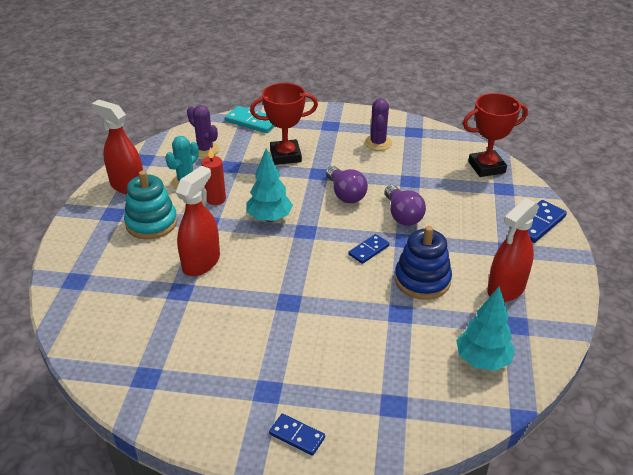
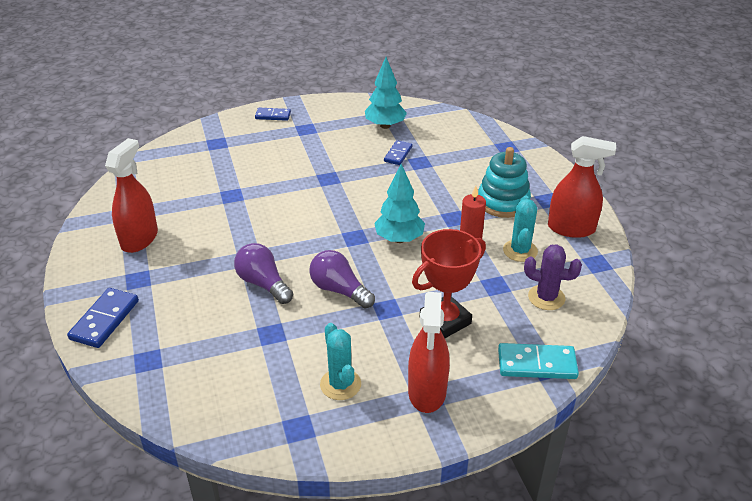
camera: 155 degrees right, 0 degrees up
red spray bottle [176,166,220,276] -> red spray bottle moved to [408,292,450,413]
blue domino [348,234,389,264] -> blue domino moved to [384,140,412,165]
purple cactus [365,98,392,151] -> turquoise cactus [320,323,361,400]
blue stacking toy [395,226,452,300] -> none
turquoise tree [456,287,515,371] -> turquoise tree moved to [365,57,407,129]
red trophy [463,93,528,177] -> none

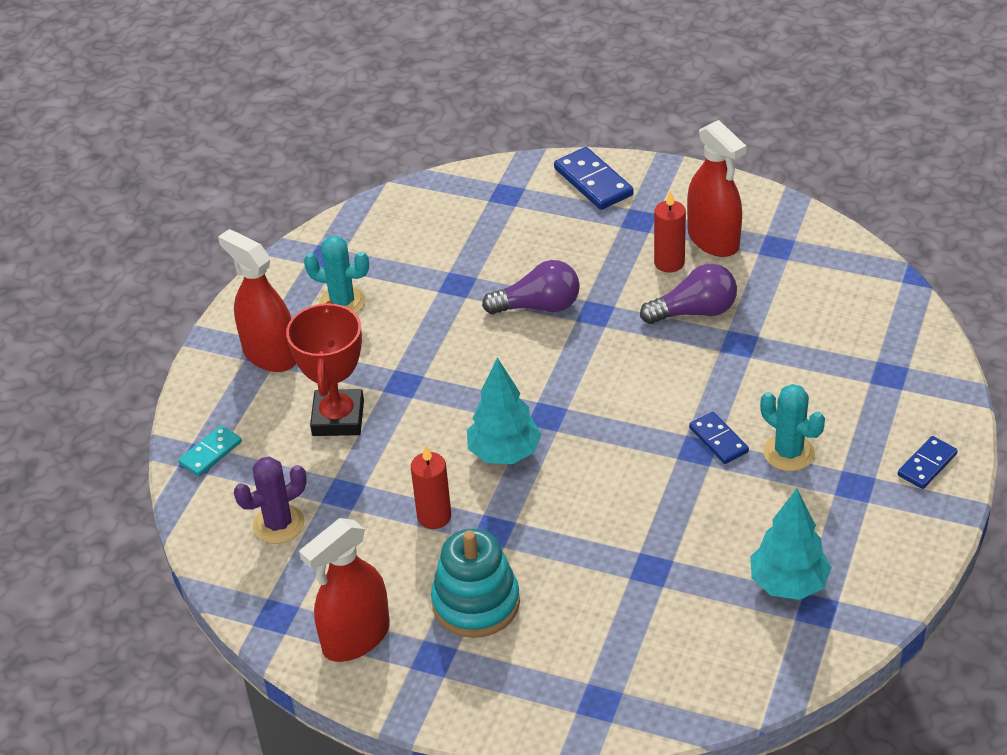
camera: 130 degrees right, 5 degrees up
purple light bulb [309,250,375,308] -> purple light bulb moved to [640,264,737,324]
blue domino [384,140,412,165] -> blue domino moved to [689,412,749,464]
turquoise domino [498,343,579,379] -> turquoise domino [178,425,242,477], size x0.64
turquoise cactus [503,196,538,262] -> turquoise cactus moved to [760,384,825,471]
none -> red candle [654,190,686,273]

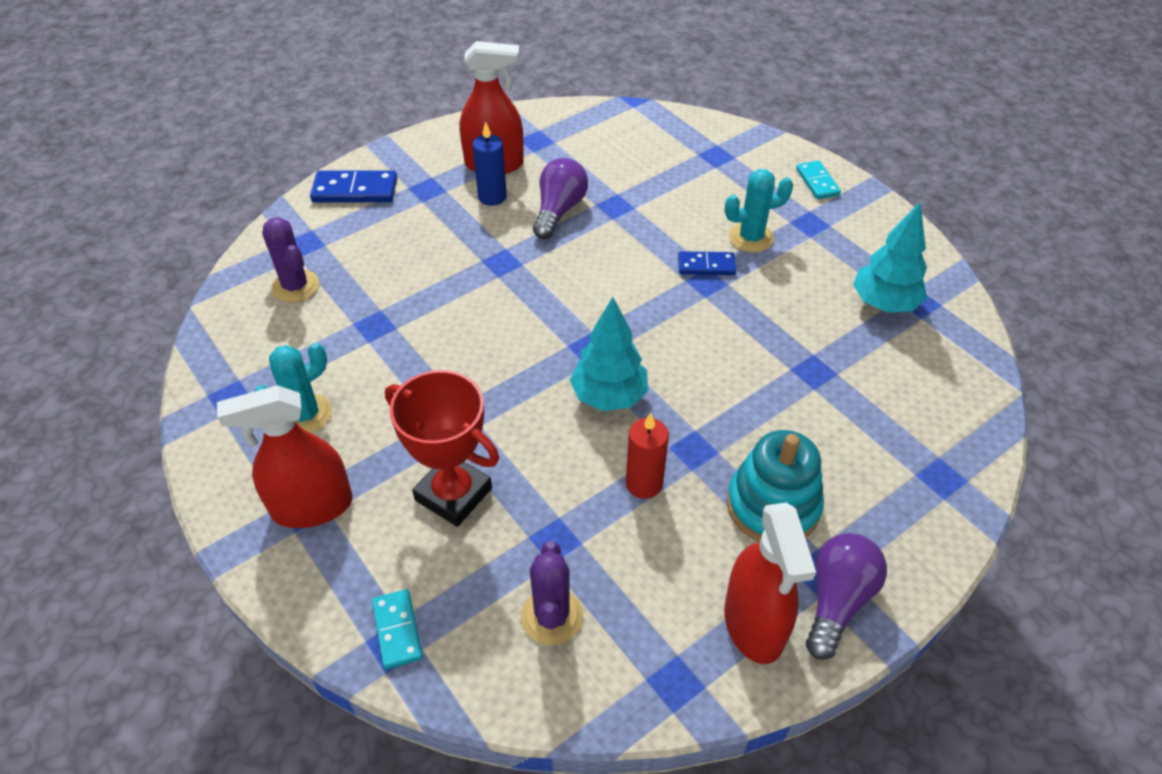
camera: 60 degrees left, 5 degrees up
purple light bulb [482,260,580,314] -> purple light bulb moved to [806,533,887,660]
red candle [654,190,686,273] -> blue candle [472,121,507,206]
blue domino [898,436,958,489] -> turquoise domino [796,161,841,199]
none -> purple cactus [262,217,319,303]

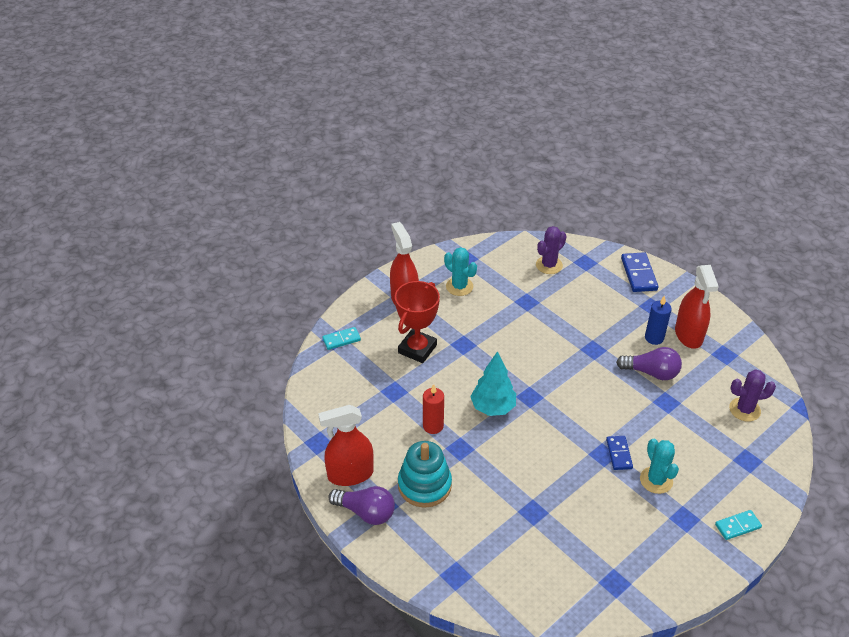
camera: 85 degrees right, 5 degrees down
purple cactus [521,541,583,645] -> purple cactus moved to [729,369,776,422]
turquoise tree [853,203,927,313] -> none

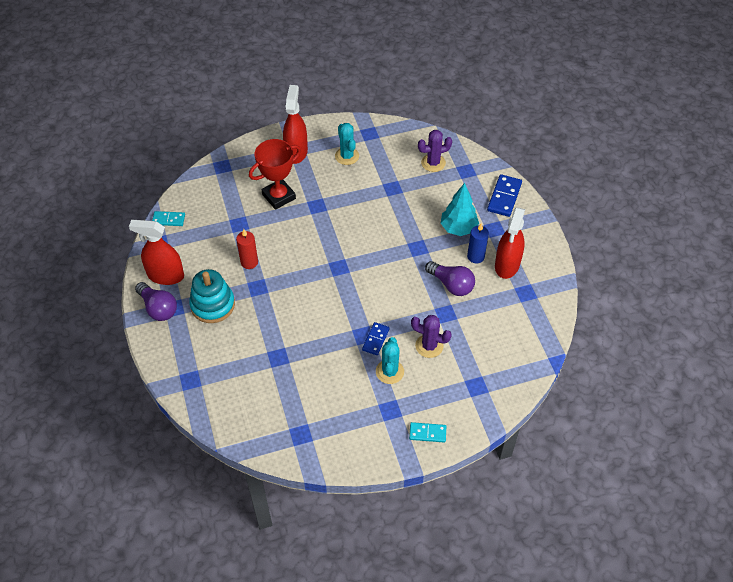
camera: 25 degrees right, 10 degrees up
turquoise domino [322,327,361,350] -> turquoise domino moved to [152,211,185,226]
turquoise tree [470,351,516,416] -> turquoise tree moved to [441,183,479,236]
purple cactus [729,369,776,422] -> purple cactus moved to [411,315,452,358]

